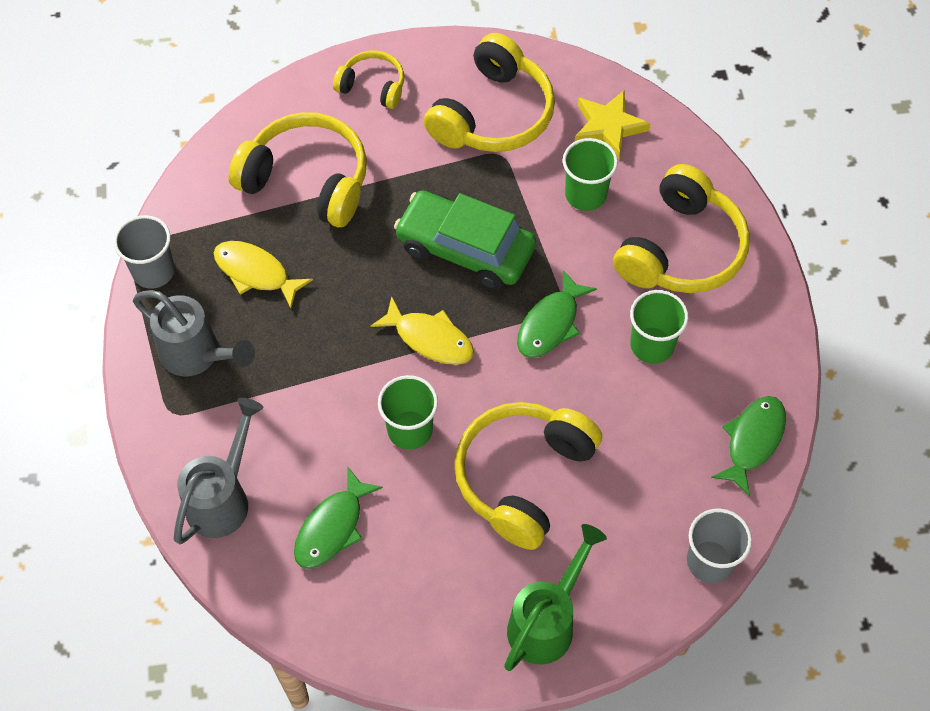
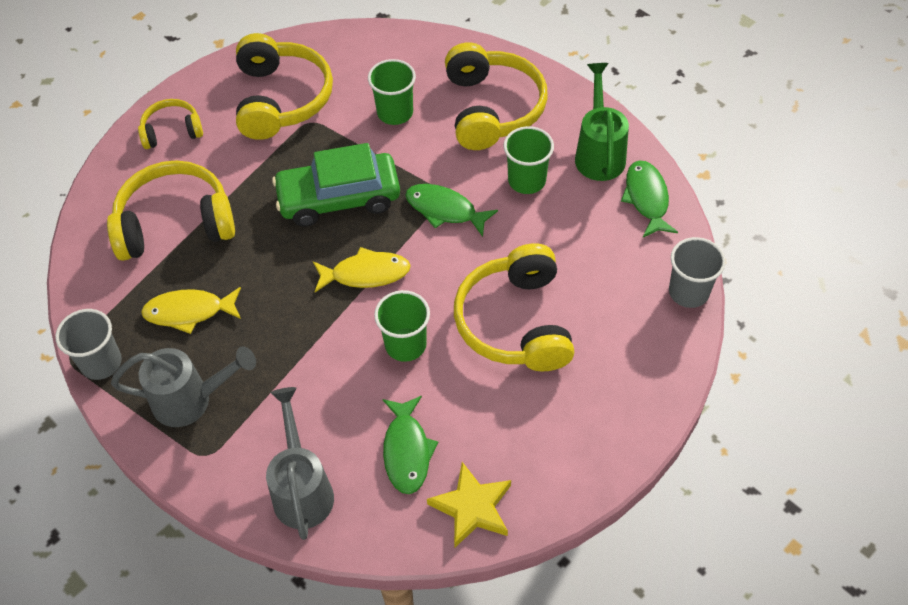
camera: 35 degrees left, 5 degrees down
green watering can [504,524,607,671] -> green watering can moved to [575,63,629,181]
green fish [517,270,597,358] -> green fish turned 120 degrees clockwise [405,184,498,237]
yellow star [574,90,651,160] -> yellow star moved to [427,462,511,547]

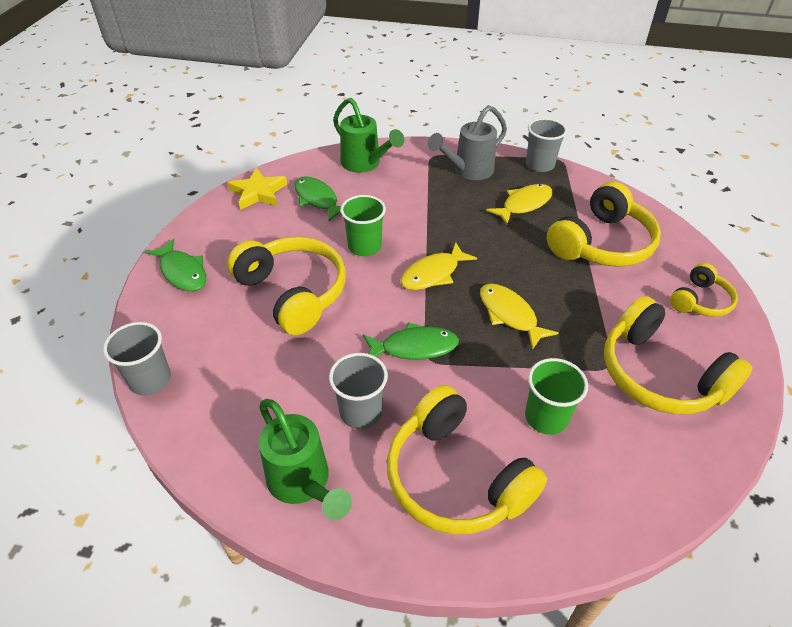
camera: 145 degrees right, 10 degrees down
grey watering can [266,387,334,540] -> green watering can [333,98,404,173]
green car [272,143,400,227] -> yellow fish [480,283,559,350]
green cup [503,126,554,194] -> grey cup [329,353,388,429]
green fish [621,160,678,237] -> green fish moved to [145,239,206,291]

